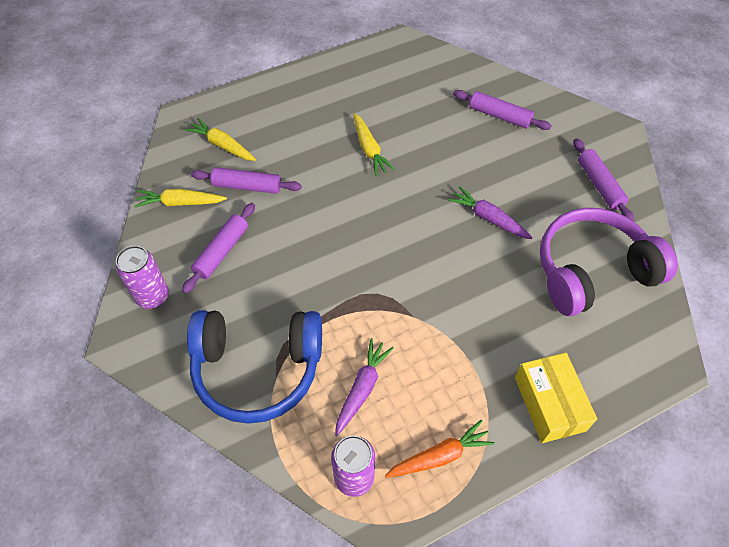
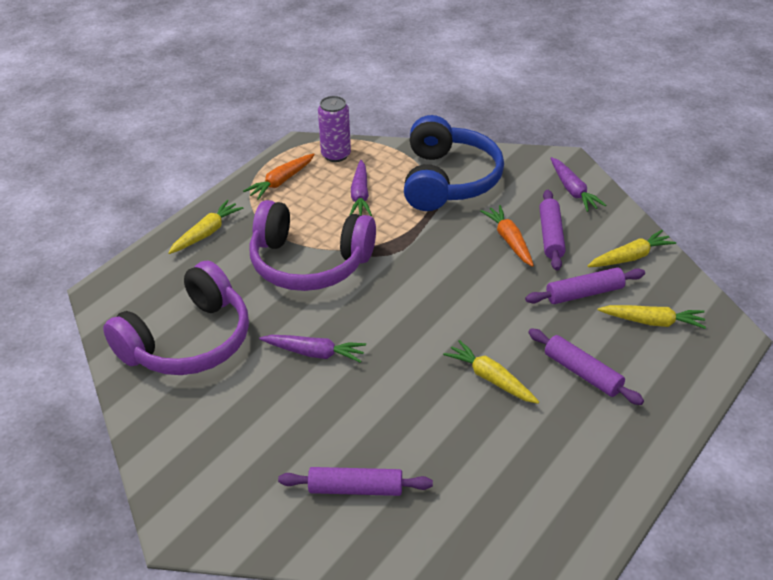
camera: 155 degrees right, 15 degrees down
purple can [116,246,169,309] -> purple carrot [550,157,606,212]
blue headphones [187,310,322,424] -> blue headphones turned 120 degrees clockwise [404,115,504,211]
yellow box [515,353,597,443] -> yellow carrot [168,200,244,254]
purple rolling pin [573,138,634,222] -> purple rolling pin moved to [528,328,644,405]
none -> purple headphones [249,200,376,291]
none -> orange carrot [480,205,534,267]

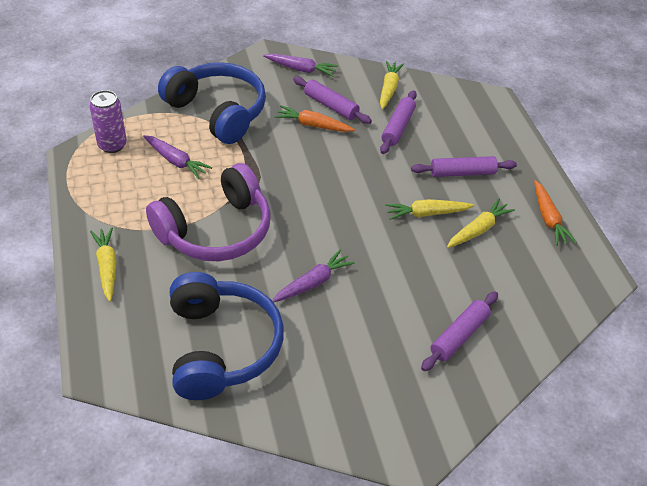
camera: 55 degrees left, 5 degrees up
purple headphones [103,260,249,375] -> blue headphones [170,272,284,400]
orange carrot [243,153,315,200] -> orange carrot moved to [534,180,577,246]
yellow carrot [598,305,706,329] -> yellow carrot moved to [447,199,515,248]

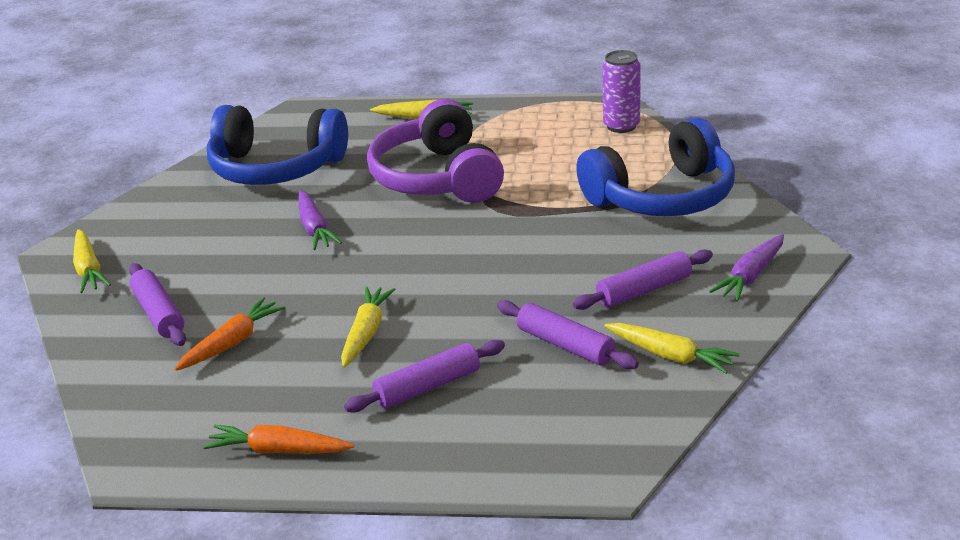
camera: 115 degrees right, 15 degrees down
purple carrot [143,135,212,179] -> none
orange carrot [275,106,355,132] -> orange carrot moved to [175,297,285,371]
purple rolling pin [411,156,517,177] -> purple rolling pin turned 45 degrees clockwise [344,340,505,413]
yellow carrot [447,199,515,248] -> yellow carrot moved to [73,229,111,293]

